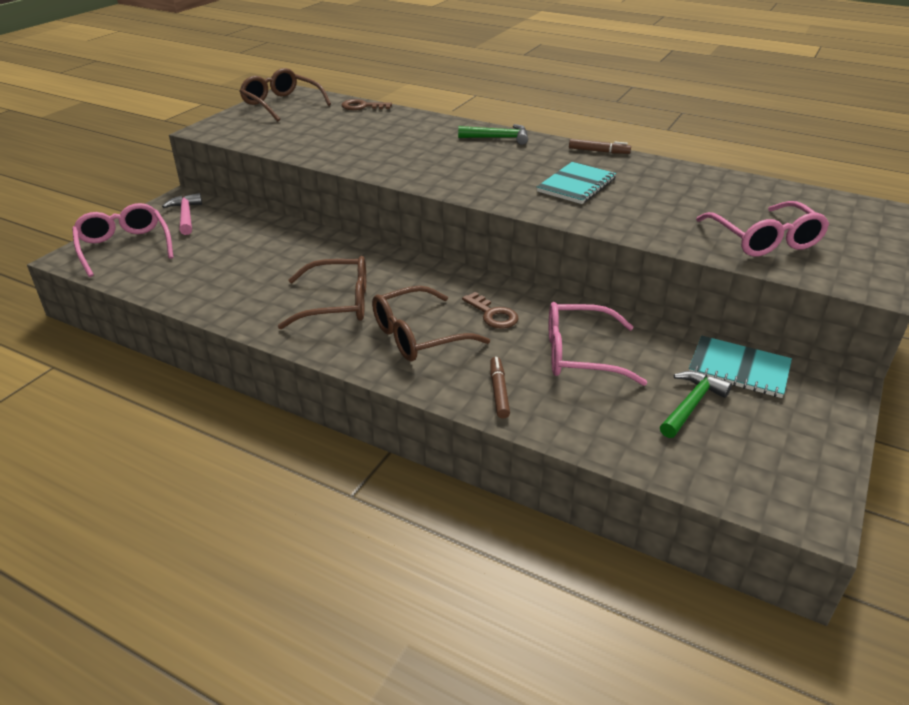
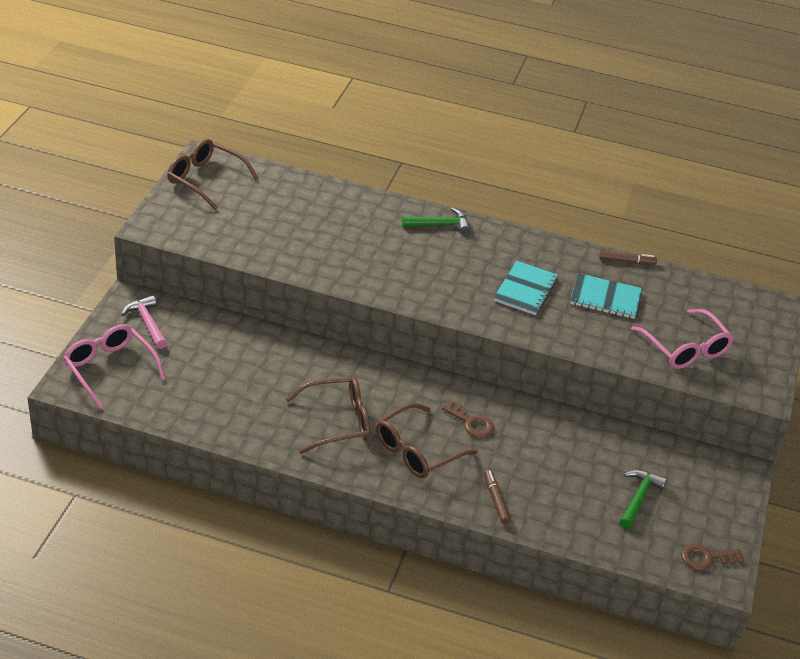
camera: 15 degrees left, 5 degrees up
brown key [342,99,392,110] -> brown key moved to [681,544,744,570]
pink glasses [549,302,647,386] -> none
brown marker [569,139,631,154] -> brown marker moved to [599,251,657,265]
turquoise notebook [689,336,792,398] -> turquoise notebook moved to [570,273,642,319]

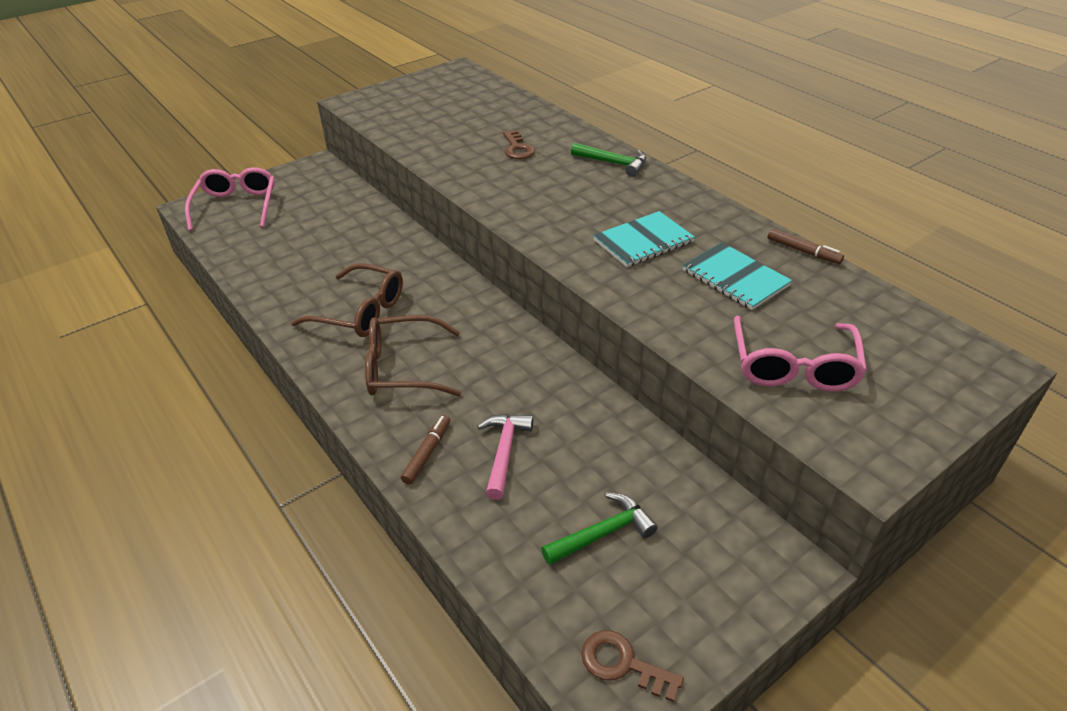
camera: 40 degrees right, 0 degrees up
pink hammer [121,295,167,349] -> pink hammer moved to [477,414,534,500]
brown glasses [167,139,258,210] -> none
brown key [442,400,494,438] -> brown key moved to [503,130,535,160]

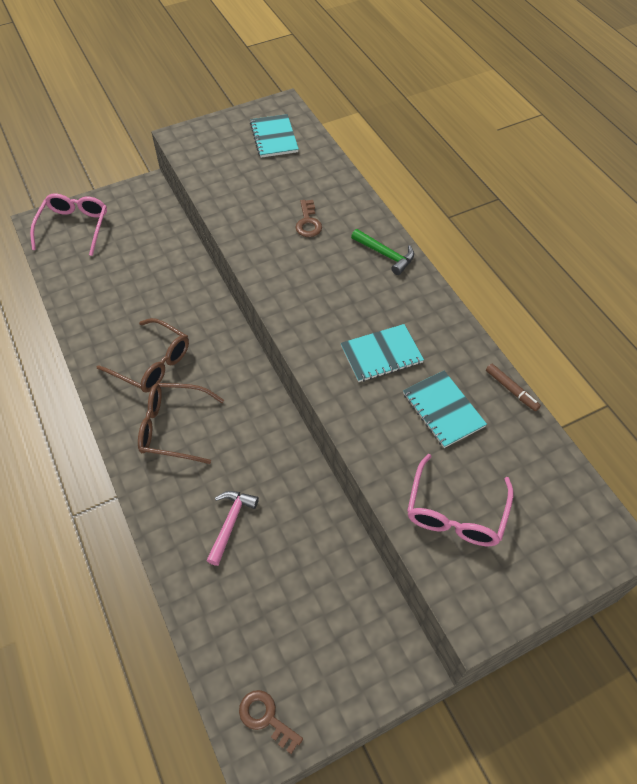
camera: 10 degrees right, 15 degrees up
brown marker [401,415,450,485] -> none
green hammer [541,493,658,565] -> none
none -> turquoise notebook [250,114,299,158]

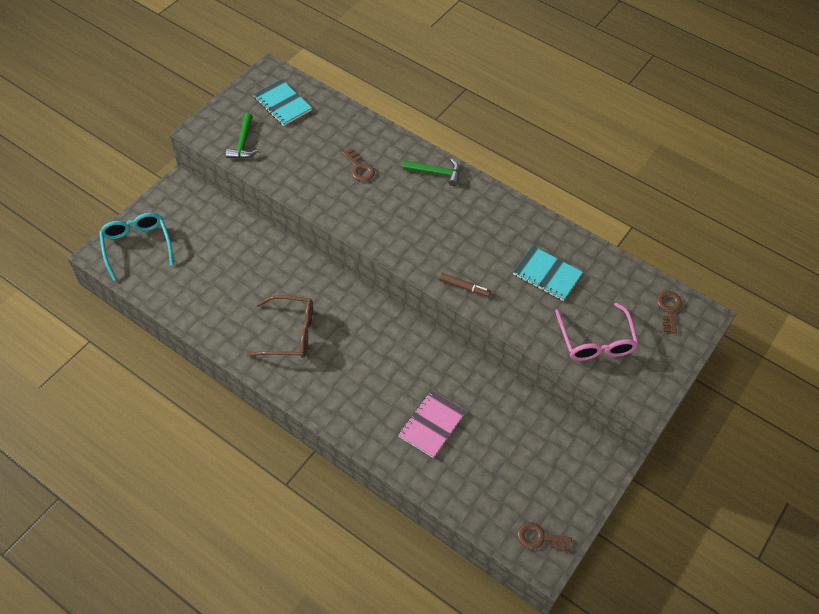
camera: 30 degrees left, 0 degrees up
pink glasses [30,194,107,256] -> turquoise glasses [99,213,174,281]
brown glasses [138,383,224,464] -> none
pink hammer [206,491,259,566] -> pink notebook [399,390,466,458]
turquoise notebook [341,324,424,382] -> none
brown marker [486,364,541,411] -> brown marker moved to [439,273,491,297]
none -> green hammer [226,113,258,159]
none -> brown key [657,291,682,333]

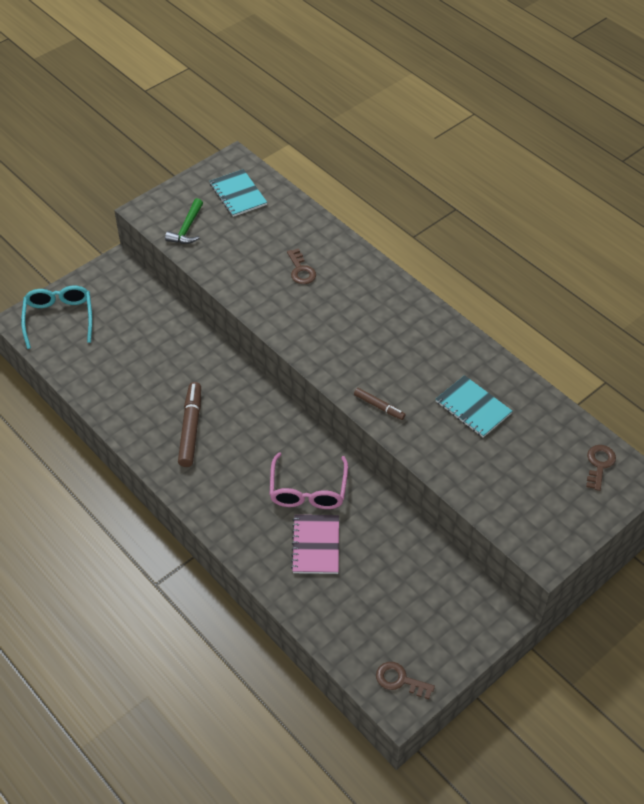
camera: 15 degrees right, 5 degrees down
brown glasses [246,295,313,358] -> brown marker [178,382,201,467]
pink notebook [399,390,466,458] -> pink notebook turned 45 degrees counterclockwise [291,515,339,574]
green hammer [403,159,460,186] -> none
pink glasses [555,303,639,361] -> pink glasses moved to [270,452,348,509]

